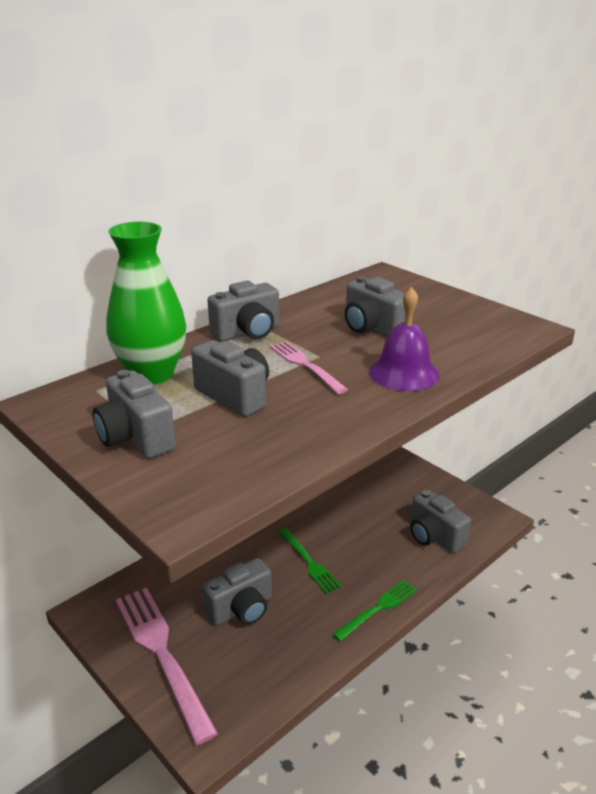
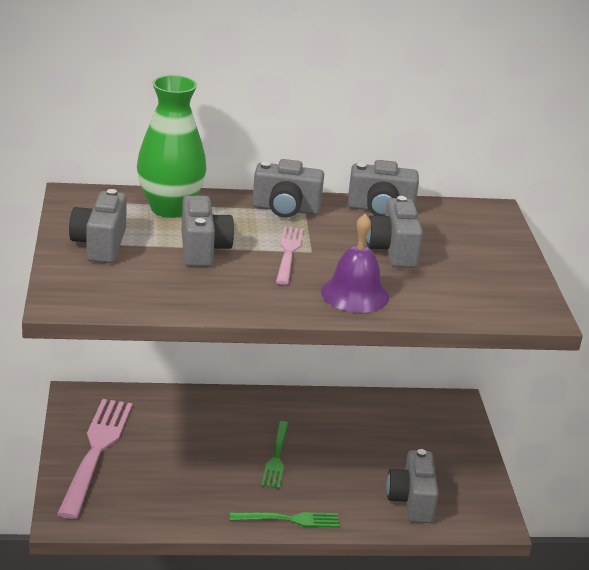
camera: 35 degrees right, 0 degrees up
grey camera [202,558,272,626] -> grey camera moved to [348,160,419,216]

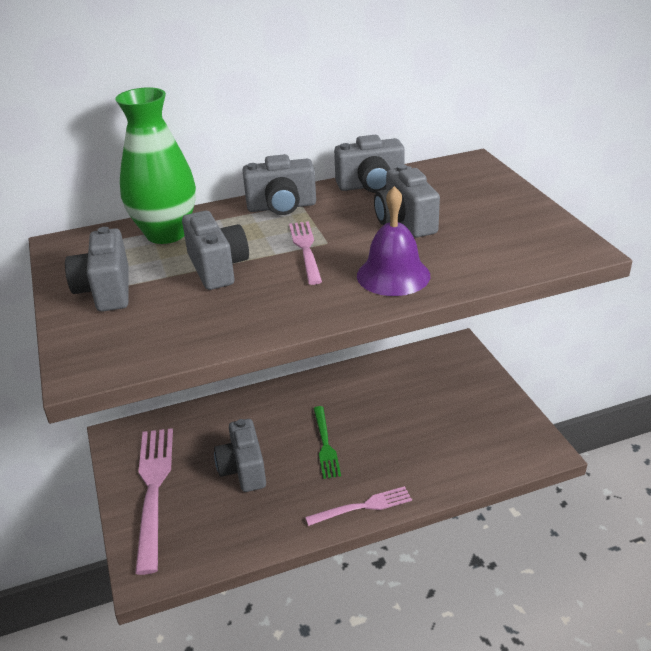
camera: 10 degrees left, 5 degrees up
green fork [230,512,339,528] -> pink fork [305,486,412,526]
grey camera [386,449,438,523] -> grey camera moved to [214,419,266,492]

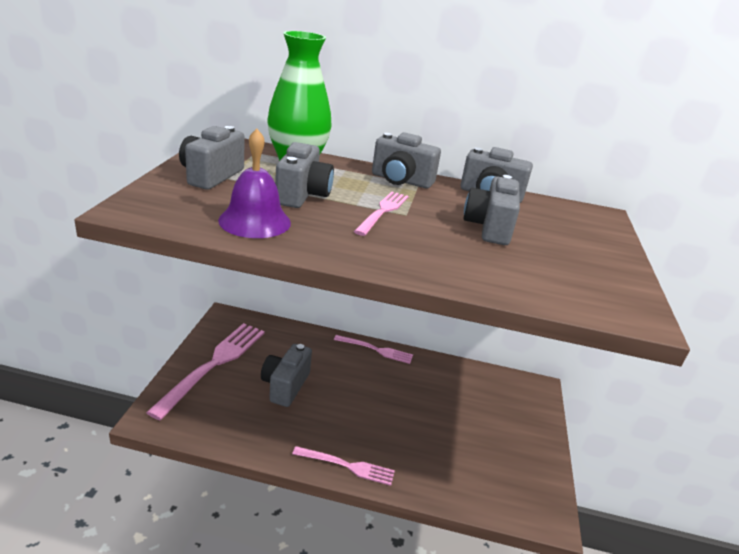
camera: 25 degrees right, 5 degrees down
green fork [313,406,341,479] -> none
purple bell [357,186,430,296] -> purple bell moved to [218,129,291,238]
none -> pink fork [334,335,413,364]

